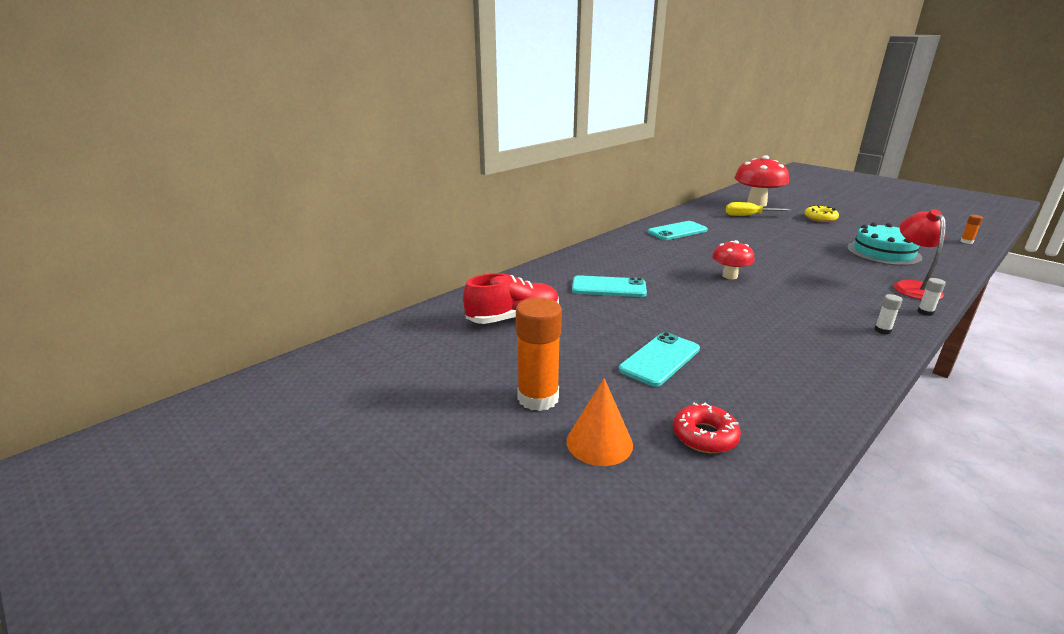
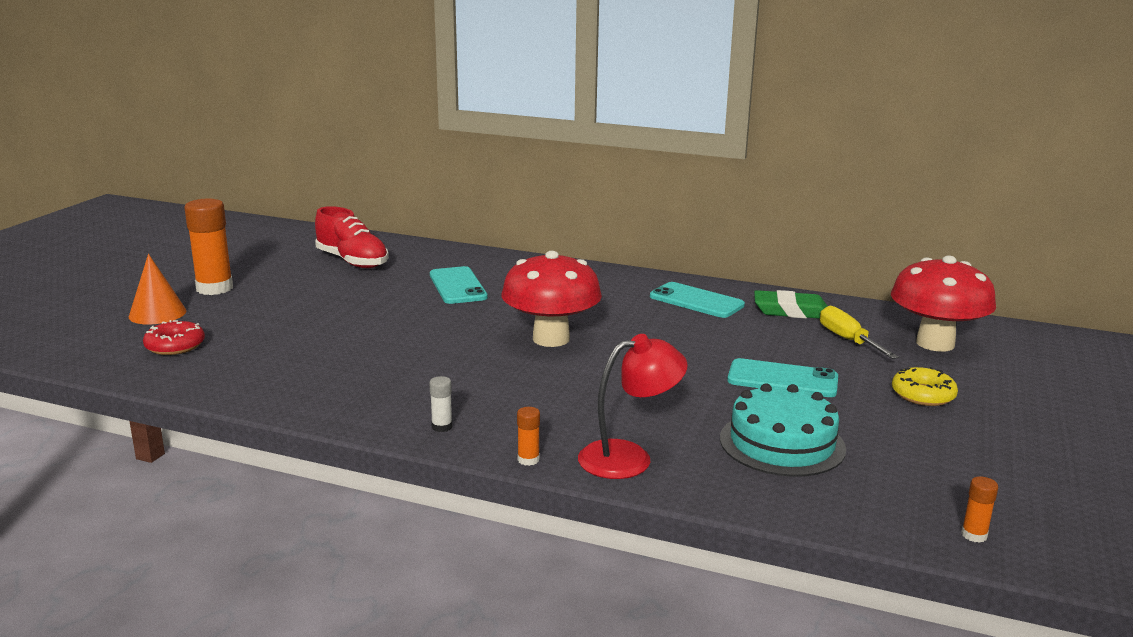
camera: 65 degrees right, 5 degrees down
turquoise phone [619,332,700,387] -> turquoise phone moved to [727,358,838,397]
red mushroom [712,240,755,279] -> red mushroom [502,251,602,347], size x1.76
white glue stick [917,278,946,316] -> orange glue stick [517,407,540,466]
none -> green eraser [754,290,828,319]

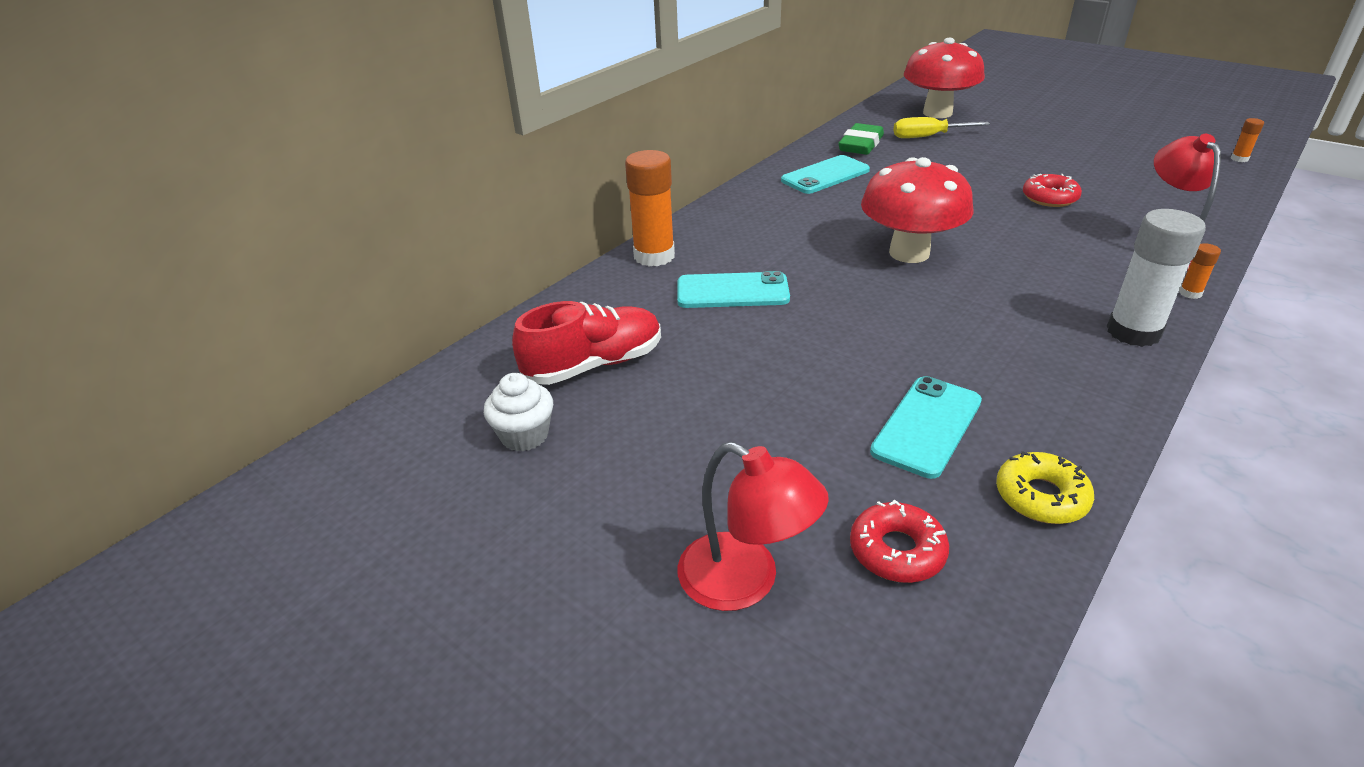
camera: 70 degrees left, 15 degrees up
orange cone [129,254,186,325] -> red lamp [678,442,829,611]
orange glue stick [184,199,233,295] -> orange glue stick moved to [625,150,675,267]
white glue stick [429,376,453,432] -> white glue stick [1106,209,1206,347], size x2.27
turquoise cake [720,384,846,477] -> none
turquoise phone [727,358,838,397] -> turquoise phone moved to [870,376,982,479]
yellow donut [892,367,958,406] -> yellow donut moved to [996,451,1094,524]
none -> white cupcake [484,373,553,451]
none -> red donut [1023,174,1082,207]

